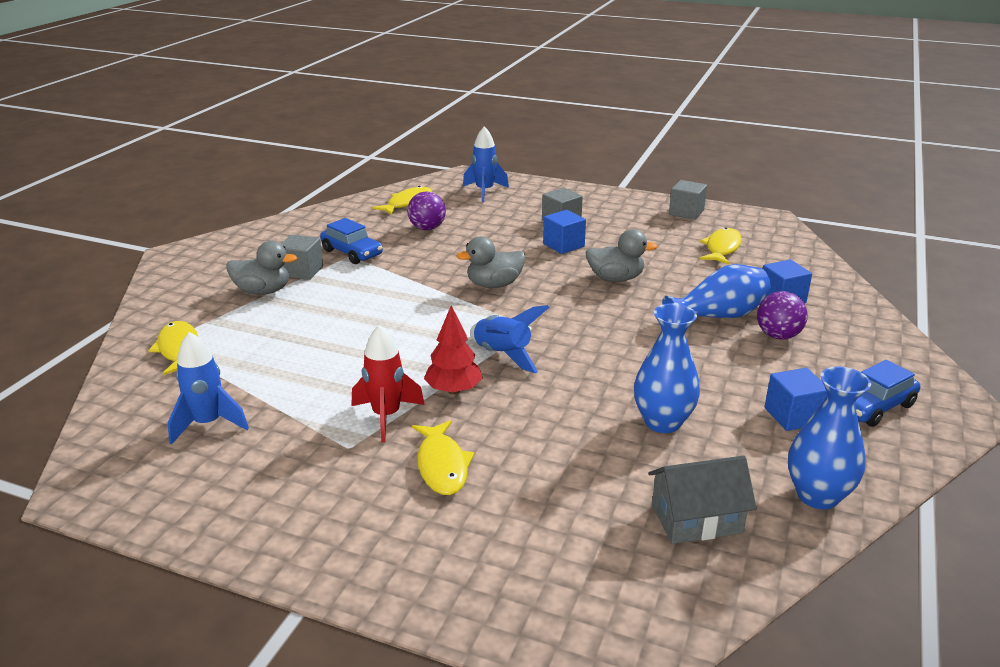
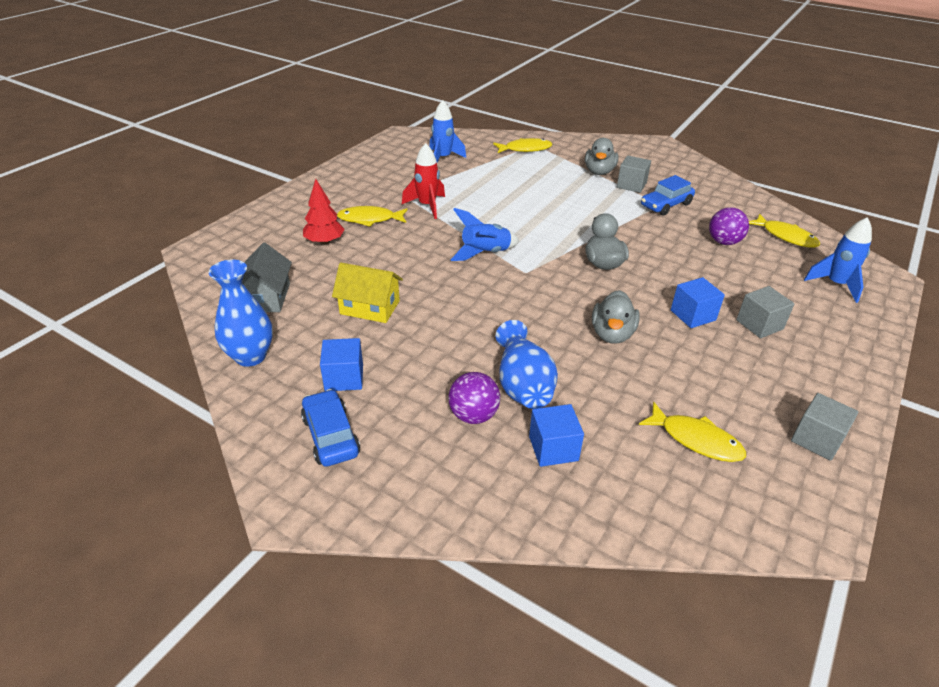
camera: 100 degrees right, 10 degrees up
red tree [424,305,483,394] -> red tree moved to [303,179,345,245]
blue vase [634,304,700,433] -> yellow house [332,262,403,323]

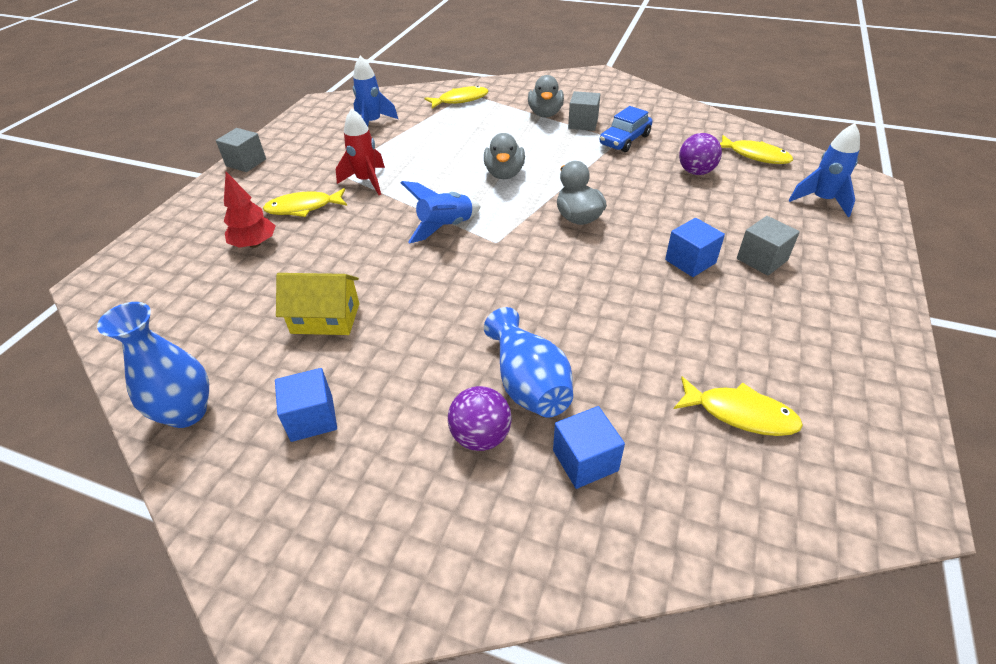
camera: 10 degrees left, 5 degrees up
grey house [242,243,292,312] -> none
blue car [301,389,360,467] -> none
grey duck [592,290,640,344] -> grey duck moved to [484,133,525,179]
grey cube [791,393,859,461] -> grey cube moved to [216,128,266,172]

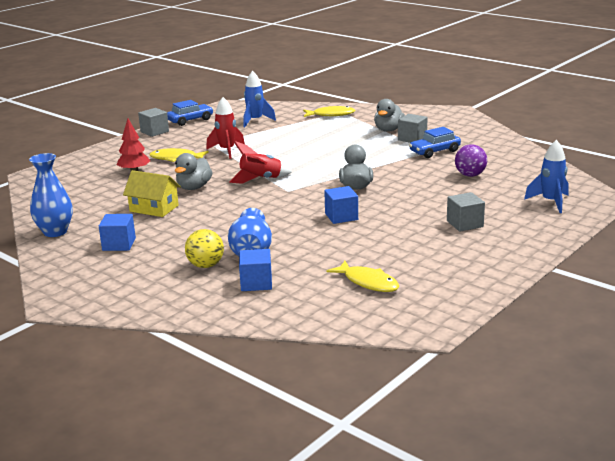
camera: 20 degrees right, 20 degrees down
blue rocket [401,181,481,243] -> red rocket [229,141,292,184]
purple ball [448,386,512,451] -> yellow ball [185,229,224,268]
grey duck [484,133,525,179] -> grey duck moved to [175,153,213,190]
blue cube [665,218,725,277] -> blue cube moved to [324,186,358,224]
yellow fish [720,135,793,164] -> none
none -> blue car [167,100,213,126]

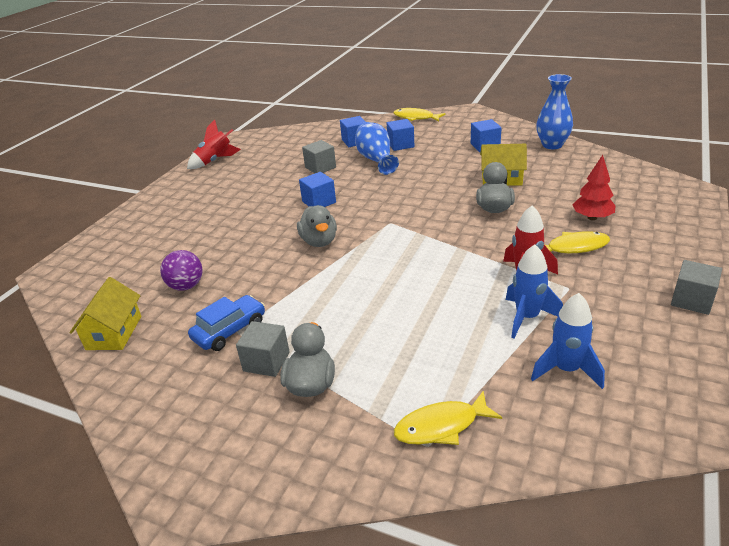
camera: 165 degrees right, 10 degrees up
blue car [167,100,213,126] -> none
yellow ball [185,229,224,268] -> blue cube [387,119,414,151]
red rocket [229,141,292,184] -> red rocket moved to [187,119,241,169]
yellow fish [327,261,399,292] -> yellow fish moved to [393,108,446,122]
grey cube [447,192,485,232] -> grey cube moved to [302,140,336,173]
blue rocket [524,140,568,213] -> blue rocket moved to [506,245,563,338]
none -> yellow house [70,277,141,350]

